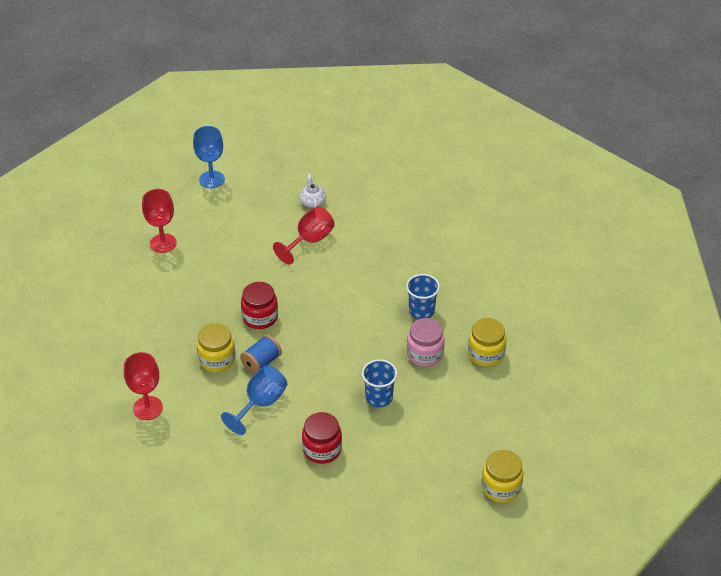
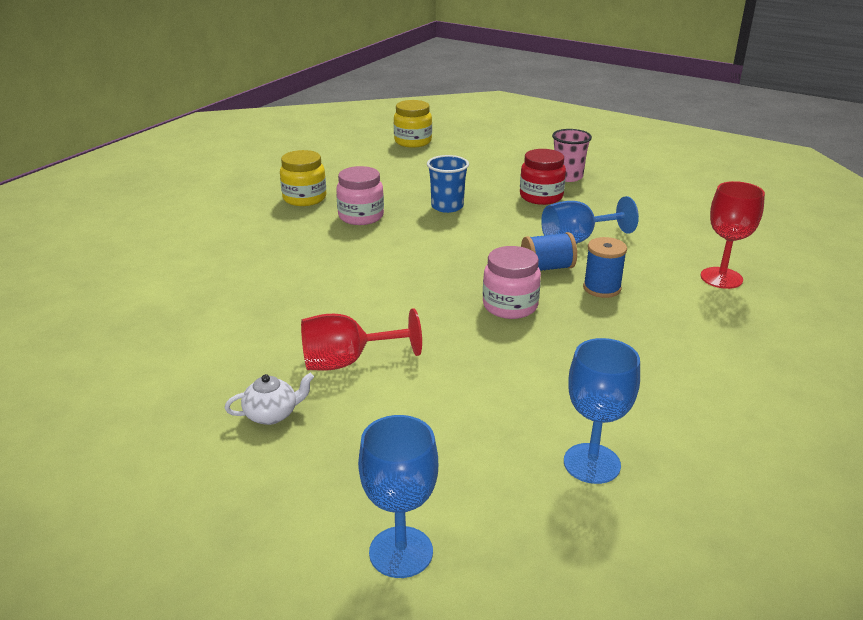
camera: 145 degrees left, 15 degrees down
red goblet [142,189,177,253] -> blue goblet [564,338,640,484]
yellow jar [197,323,236,372] -> blue spool [583,237,627,298]
red jar [241,282,278,329] -> pink jar [483,246,541,319]
white teapot [300,174,326,208] -> white teapot turned 135 degrees counterclockwise [225,373,314,425]
blue cup [406,274,440,319] -> none
none -> pink cup [552,129,592,182]

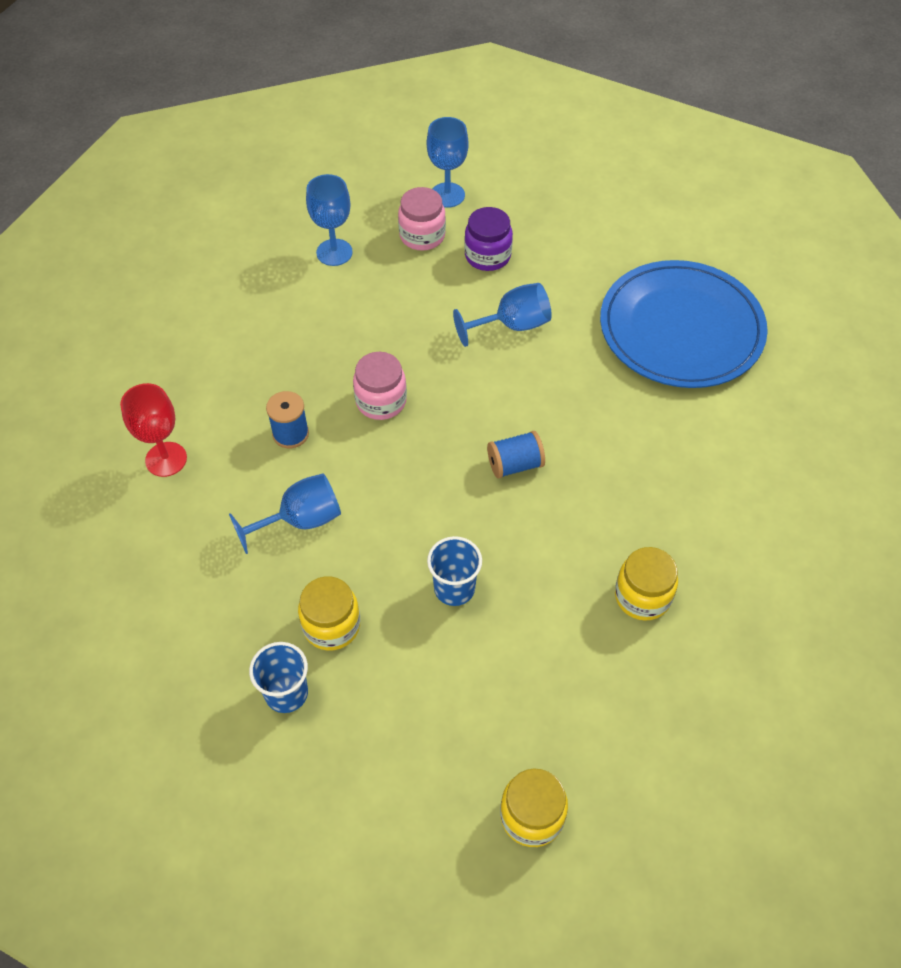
camera: 175 degrees right, 25 degrees up
white teapot [225,373,314,425] -> none
red goblet [301,308,422,371] -> blue goblet [453,283,552,347]
pink jar [336,166,384,225] -> pink jar moved to [398,187,446,251]
red jar [520,149,566,205] -> yellow jar [298,576,360,651]
blue spool [521,232,577,271] -> blue spool moved to [487,431,545,479]
pink cup [552,129,592,182] -> blue cup [249,642,308,713]
none -> purple jar [464,207,513,271]
none -> blue plate [600,260,768,388]

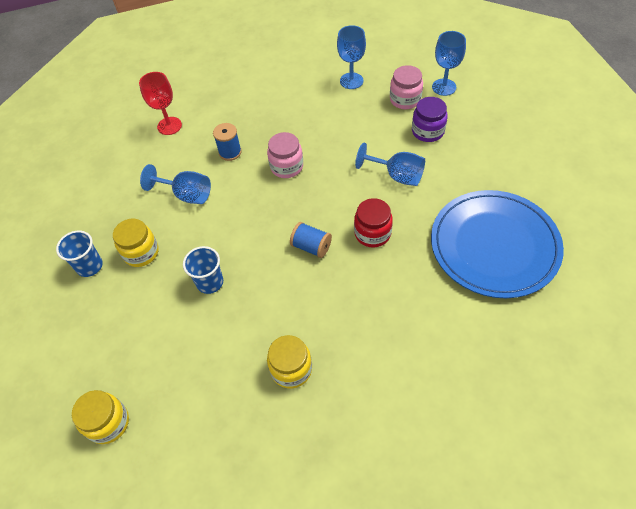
camera: 50 degrees right, 0 degrees up
none -> red jar [354,198,393,247]

